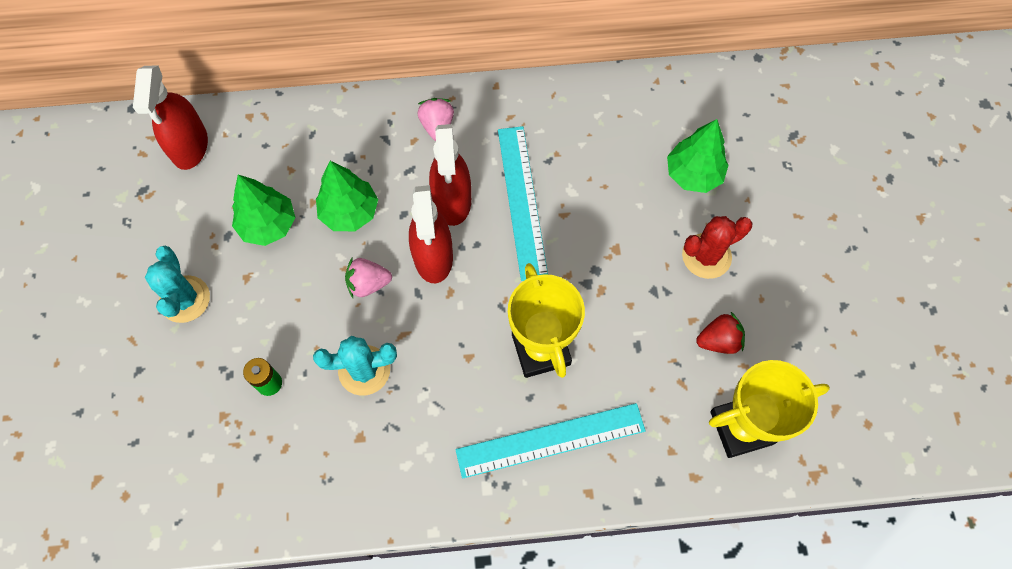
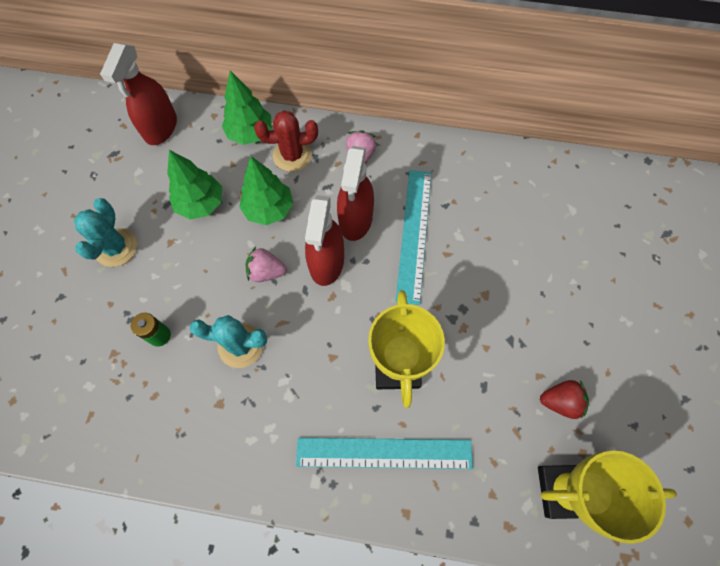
camera: 15 degrees right, 0 degrees up
green tree [667,119,729,193] -> green tree moved to [222,70,272,145]
red cactus [682,216,753,279] -> red cactus moved to [254,110,318,172]

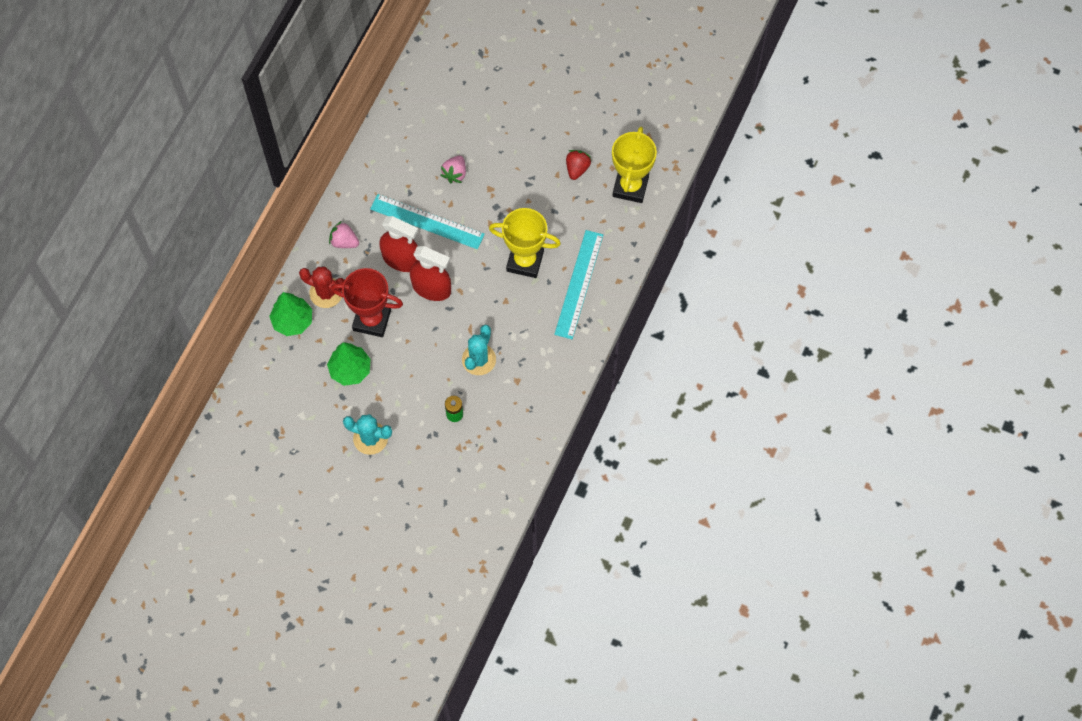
camera: 75 degrees left, 0 degrees up
red spray bottle [100,43,177,145] -> none
green tree [239,156,293,225] -> red trophy [331,268,403,337]
pink strawberry [245,246,287,282] -> pink strawberry moved to [441,156,466,183]
red cactus [254,110,318,172] -> red cactus turned 75 degrees counterclockwise [299,267,345,308]

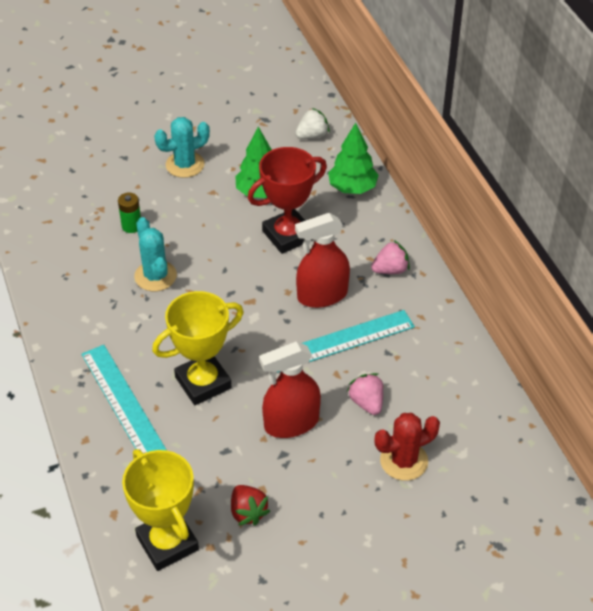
camera: 135 degrees right, 20 degrees down
red cactus [299,267,345,308] -> red cactus moved to [374,413,440,481]
red spray bottle [410,246,451,301] -> red spray bottle moved to [259,342,321,438]
none -> white strawberry [295,108,330,139]

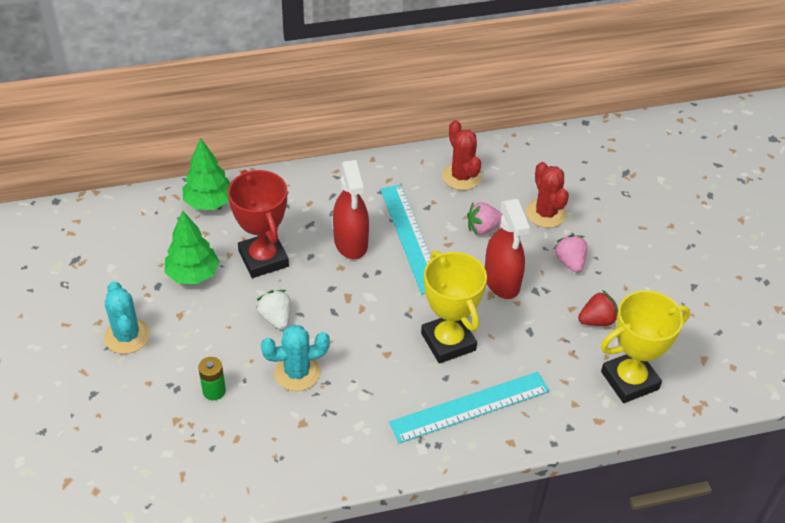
camera: 85 degrees left, 0 degrees up
white strawberry [295,108,330,139] -> white strawberry moved to [256,290,291,330]
pink strawberry [371,240,410,274] -> pink strawberry moved to [554,234,587,273]
none -> red cactus [442,120,482,190]

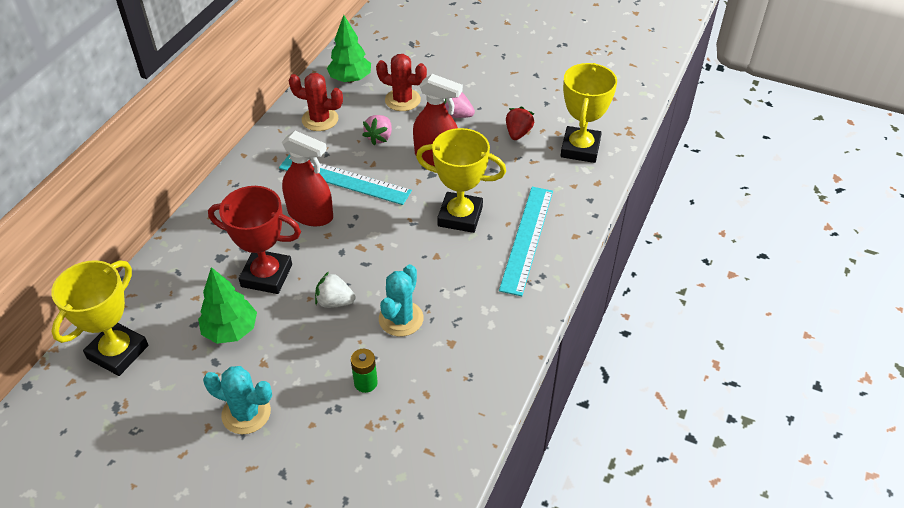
camera: 50 degrees left, 0 degrees up
green tree [182,138,230,210] -> green tree moved to [327,15,371,83]
none -> yellow trophy [51,260,148,376]

